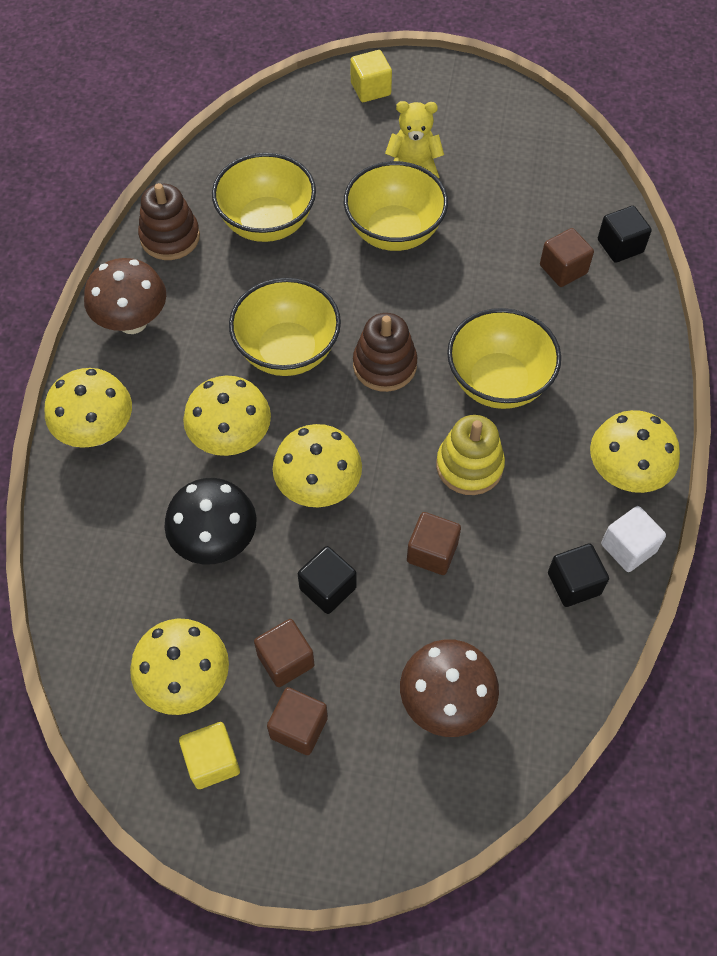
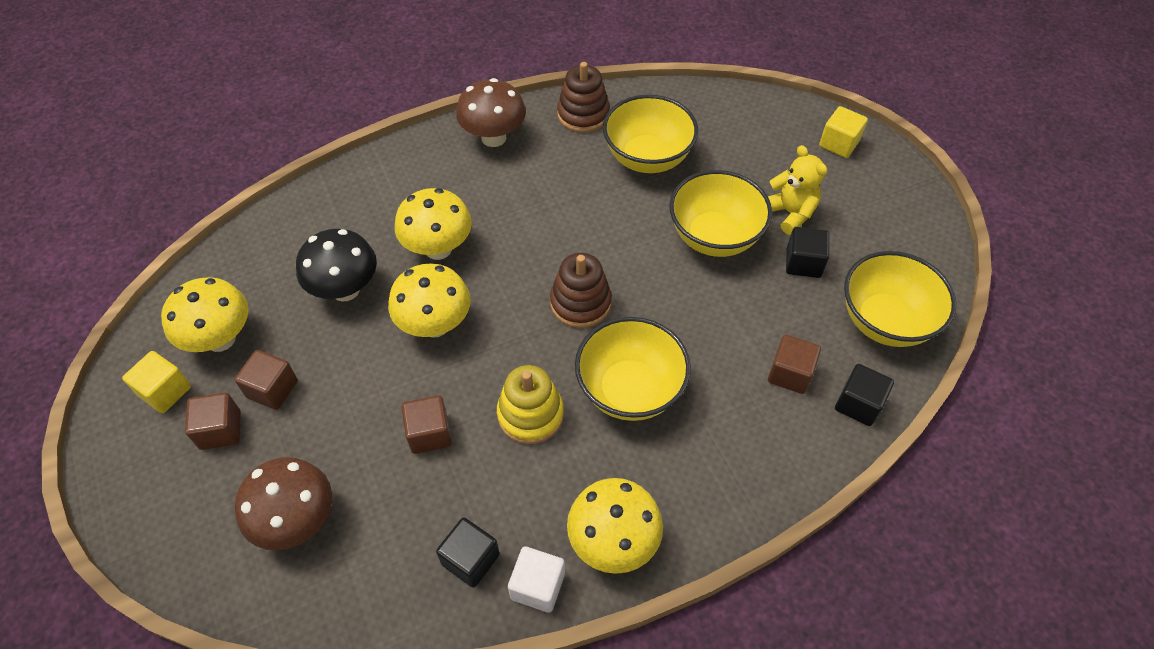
camera: 55 degrees right, 5 degrees down
yellow mushroom [44,368,132,448] -> none
yellow bowl [229,278,341,376] -> yellow bowl moved to [844,251,956,347]
black cube [298,546,357,614] -> black cube moved to [786,227,829,278]

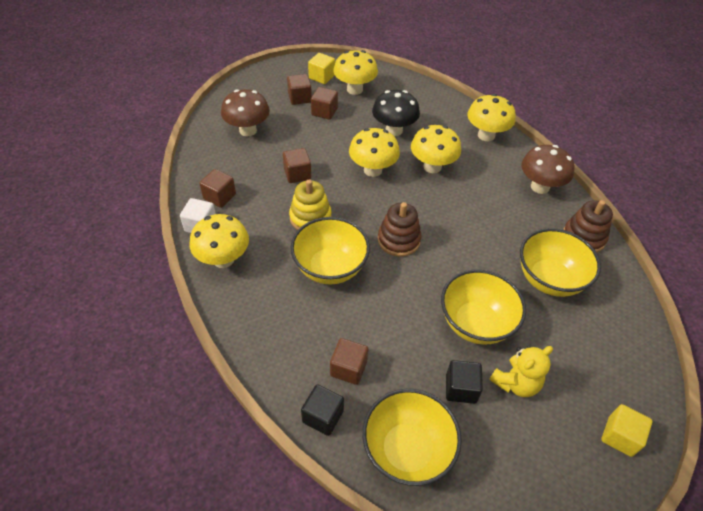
camera: 85 degrees right, 5 degrees down
black cube [436,518,500,587] -> brown cube [199,169,236,208]
none -> yellow mushroom [467,94,516,141]

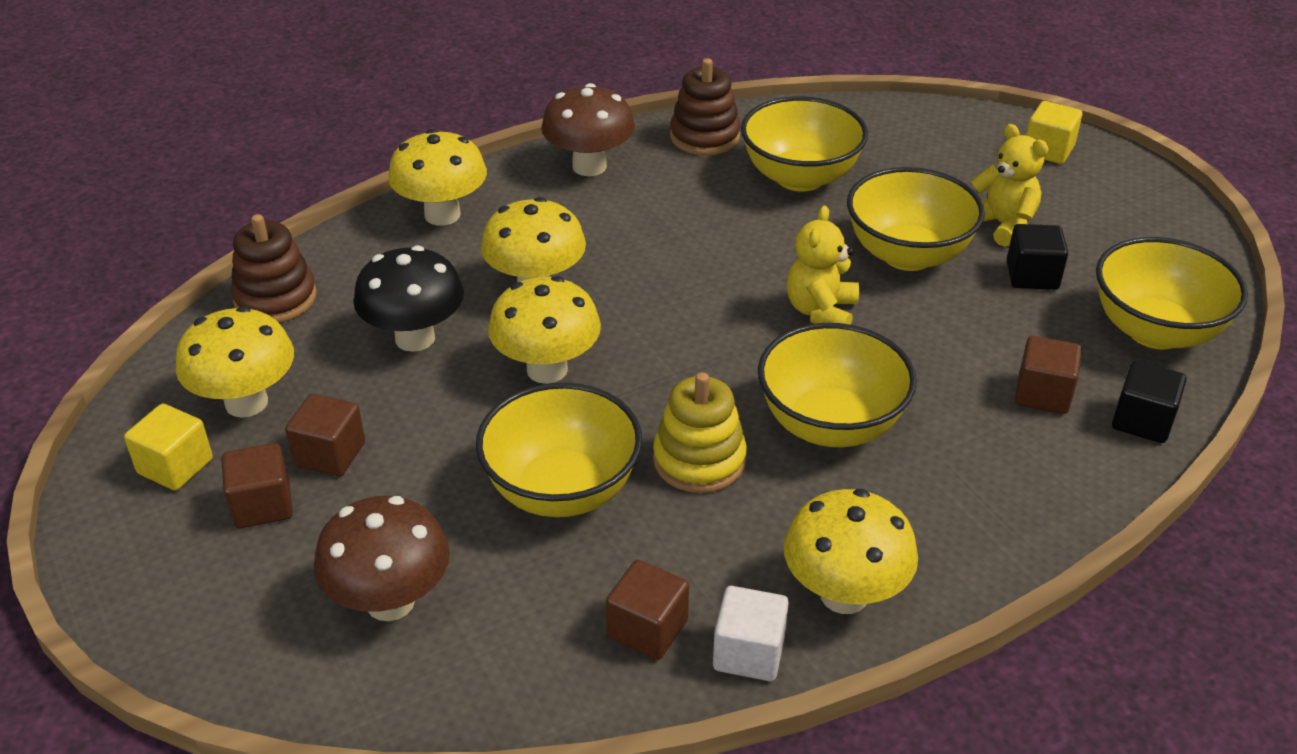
camera: 90 degrees left, 10 degrees down
brown cube [283,148,311,183] -> yellow bowl [476,383,642,517]
brown stacking toy [378,202,421,257] -> brown stacking toy moved to [231,214,317,323]
none -> yellow teddy bear [787,206,859,325]

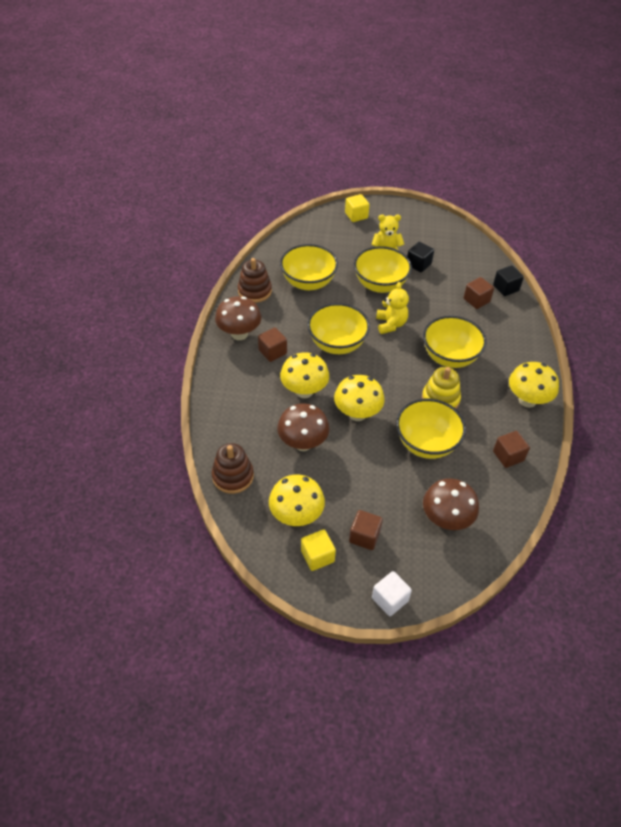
camera: 55 degrees left, 10 degrees up
brown cube [285,394,365,476] -> brown cube moved to [258,328,287,362]
black mushroom [353,245,464,352] -> brown mushroom [277,403,329,451]
yellow mushroom [388,129,487,226] -> none
white cube [713,586,789,681] -> white cube moved to [372,571,412,616]
yellow teddy bear [787,206,859,325] -> yellow teddy bear turned 150 degrees counterclockwise [376,282,409,334]
yellow bowl [1096,237,1248,349] -> yellow bowl moved to [307,303,370,354]

